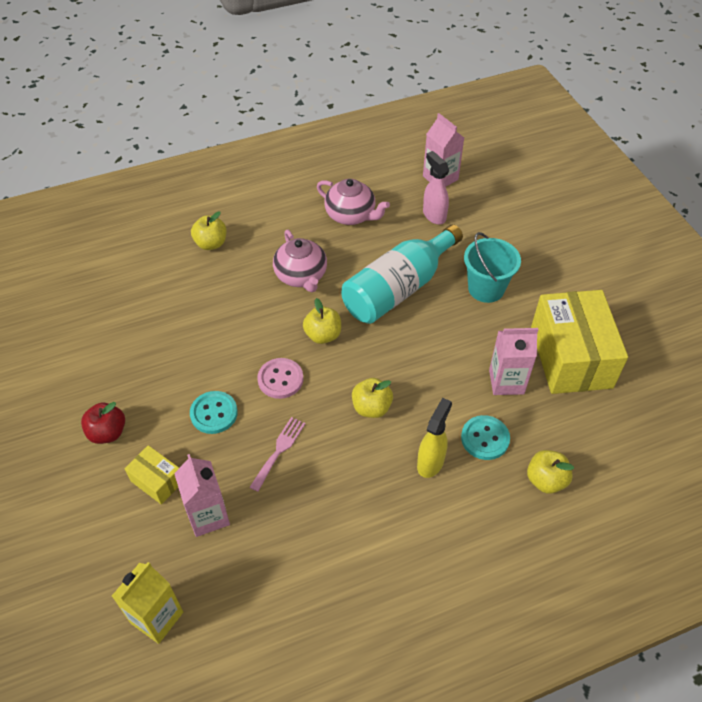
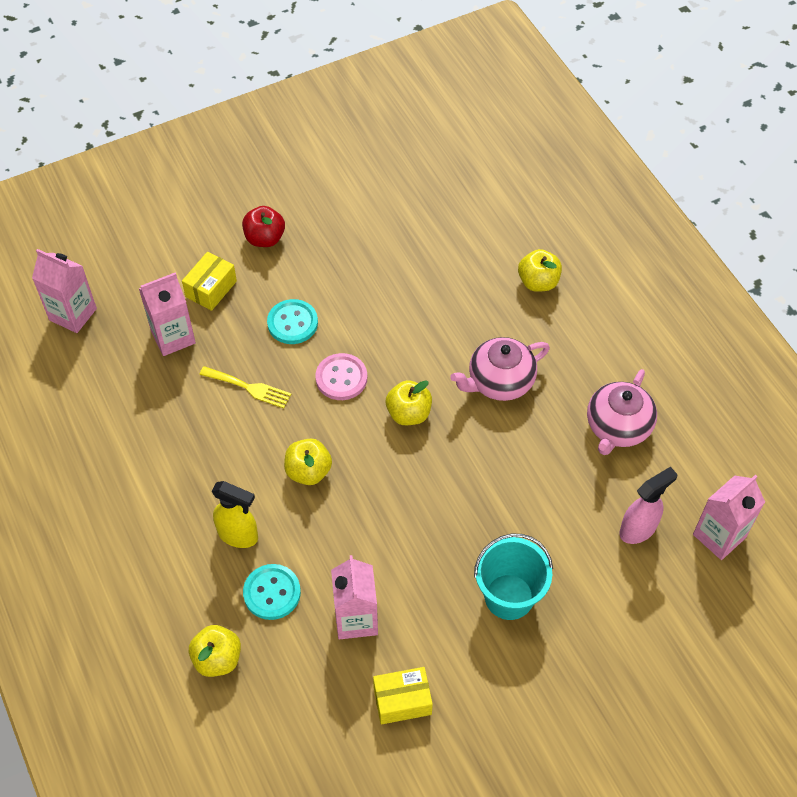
camera: 85 degrees right, 5 degrees up
yellow carton [112,562,183,644] -> pink carton [32,249,97,333]
pink fork [250,417,306,492] -> yellow fork [199,366,291,408]
turquoise bottle [342,224,463,324] -> none
yellow box [531,290,628,394] -> yellow box [373,667,433,725], size x0.47

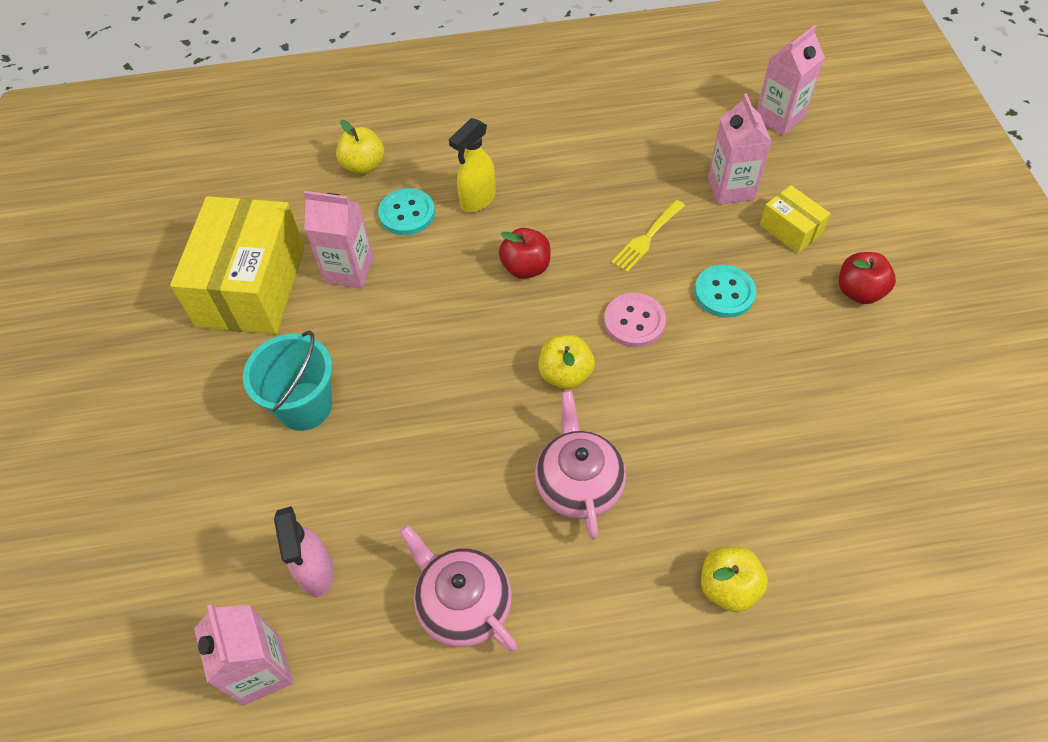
camera: 110 degrees right, 0 degrees up
yellow apple [284,439,332,485] -> red apple [499,228,550,279]
yellow box [373,667,433,725] -> yellow box [170,196,305,335], size x2.14

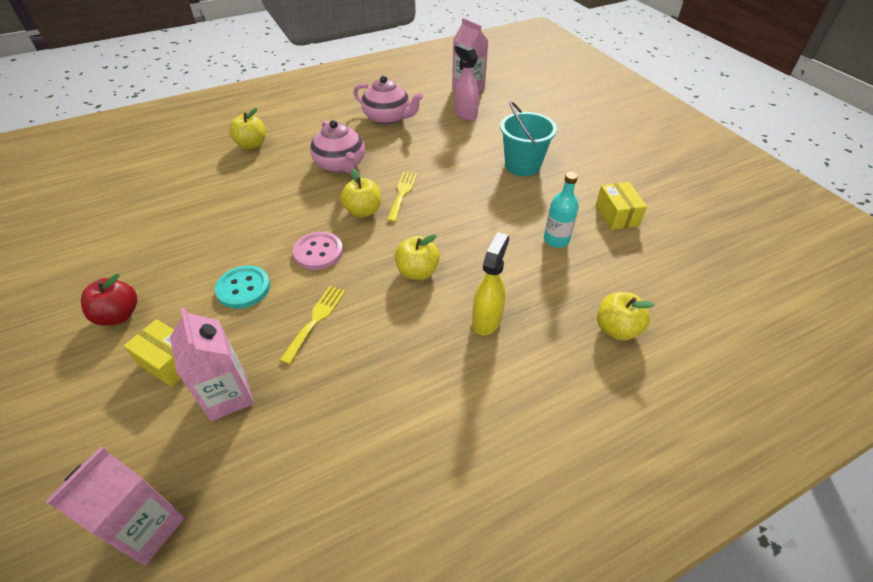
camera: 160 degrees right, 10 degrees down
yellow box [170,196,305,335] -> yellow box [596,182,647,230], size x0.47
pink carton [304,191,373,288] -> turquoise bottle [544,172,579,248]
turquoise button [378,188,435,235] -> none
red apple [499,228,550,279] -> yellow apple [394,234,440,280]
none -> yellow fork [387,171,417,222]

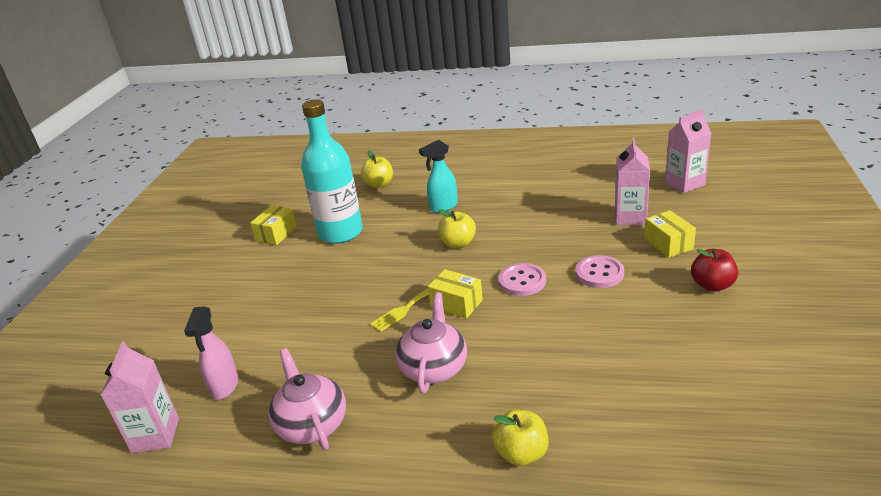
camera: 140 degrees left, 15 degrees down
turquoise button [215,266,270,309] -> pink button [576,255,624,288]
yellow fork [280,286,346,364] -> none
yellow apple [341,169,381,218] -> yellow box [428,269,483,319]
yellow spray bottle [472,232,509,336] -> turquoise spray bottle [419,140,458,213]
turquoise bucket [500,102,557,176] -> none
turquoise bottle [544,172,579,248] -> turquoise bottle [301,99,363,244], size x2.07

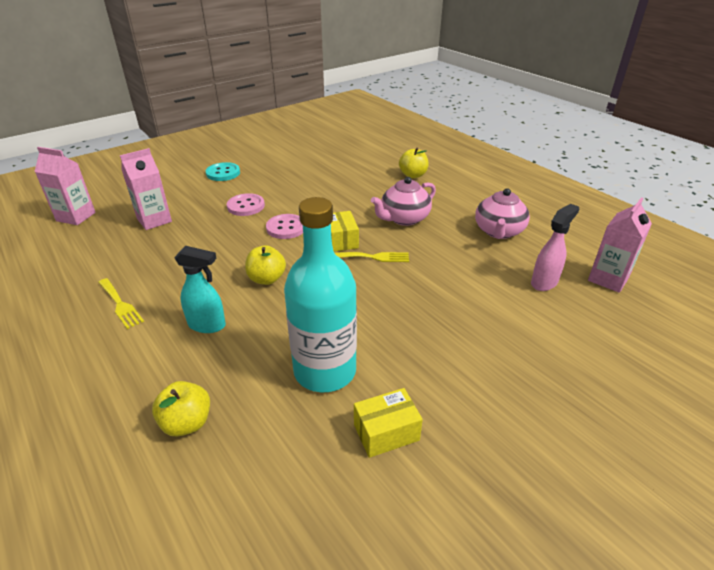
camera: 140 degrees left, 5 degrees up
yellow box [644,210,696,258] -> none
red apple [691,249,738,292] -> turquoise button [206,162,240,181]
none -> yellow fork [98,278,144,329]

